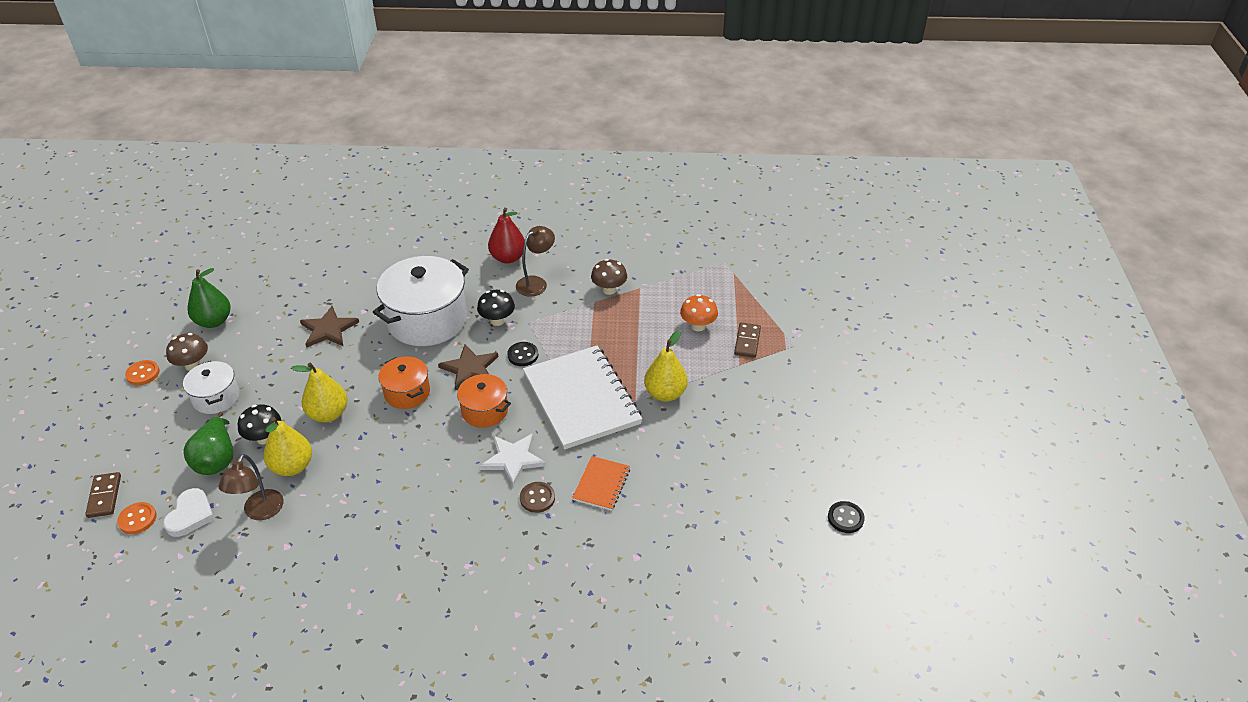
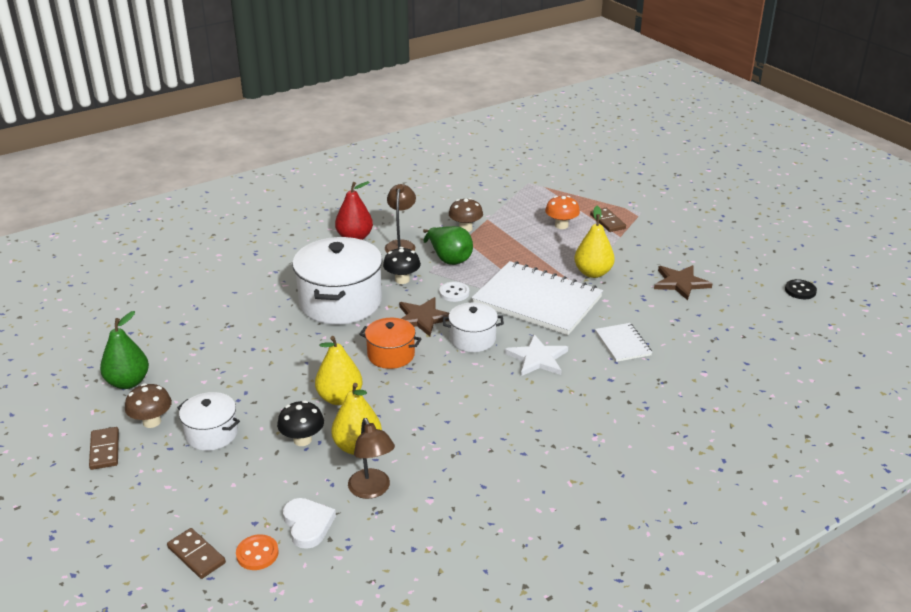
camera: 35 degrees left, 10 degrees down
orange button [125,360,160,385] -> brown domino [89,427,119,470]
green pear [183,412,234,475] -> green pear moved to [423,226,473,265]
brown star [300,306,359,348] -> brown star moved to [654,265,712,300]
orange pot [455,374,511,428] -> white pot [443,303,504,352]
black button [507,342,538,366] -> white button [439,282,469,302]
brown button [520,482,555,513] -> none
orange notebook [572,456,630,511] -> white notebook [595,323,652,362]

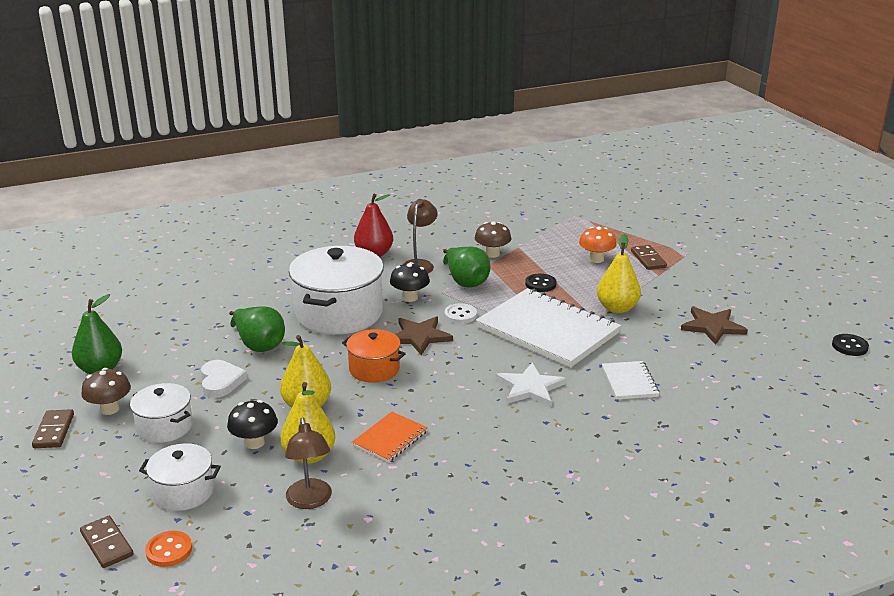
camera: 10 degrees right, 5 degrees down
white heart [283,498,336,549] -> white heart moved to [201,360,247,398]
white pot [443,303,504,352] -> white pot moved to [139,443,221,511]
none -> green pear [229,306,285,352]
none -> orange notebook [352,412,428,462]
none -> black button [525,274,556,292]

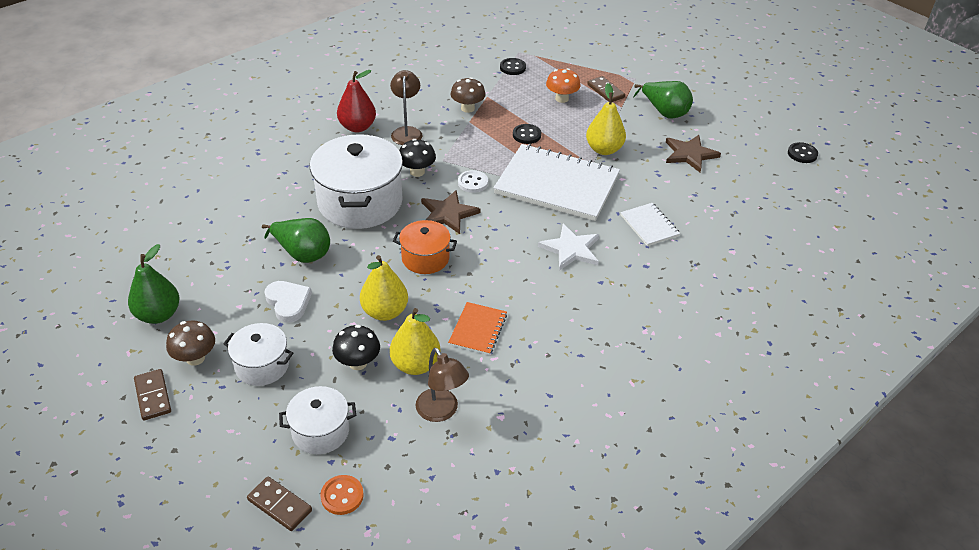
camera: 20 degrees left, 15 degrees up
green pear [443,247,491,288] -> green pear moved to [633,81,693,119]
none -> black button [500,58,526,75]

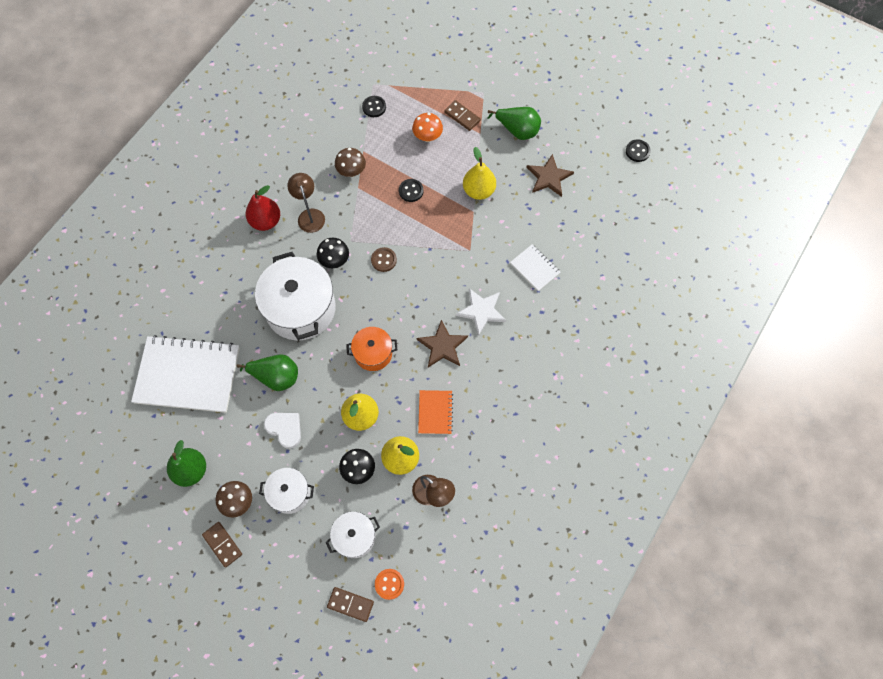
camera: 15 degrees left, 25 degrees up
brown star [421,190,480,234] -> brown star moved to [417,320,468,368]
white button [458,170,488,193] -> brown button [371,247,397,272]
white notebook [493,144,620,221] -> white notebook moved to [131,335,240,413]

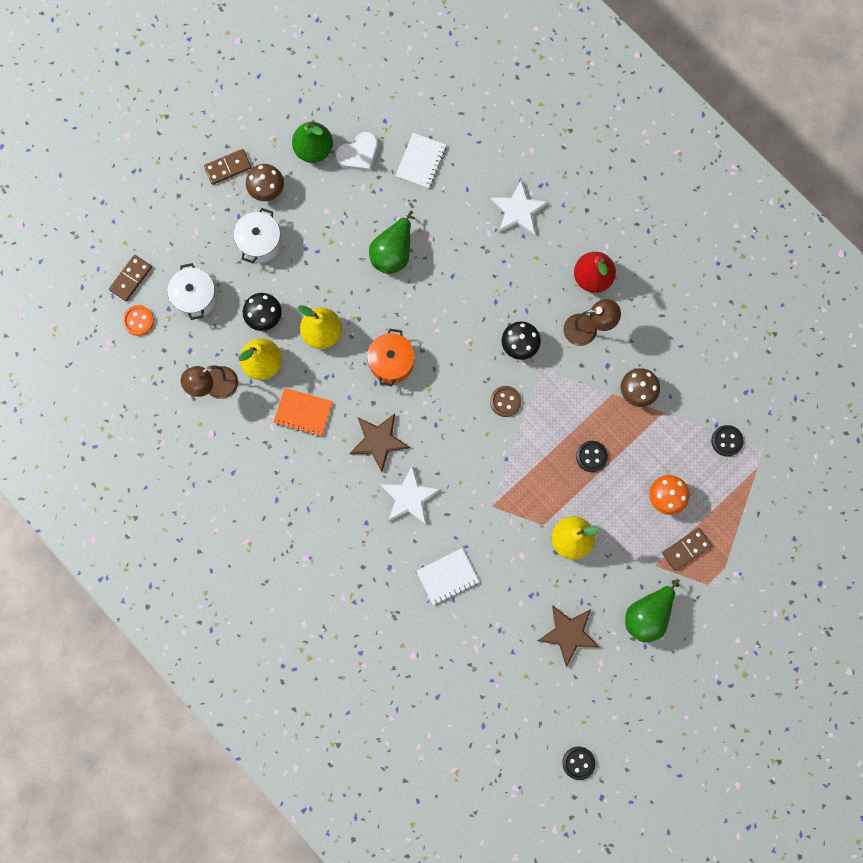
camera: 105 degrees right, 10 degrees up
white notebook [131,335,240,413] -> white notebook [395,133,446,189], size x0.46
white pot [255,252,336,340] -> none
white heart [264,413,301,449] -> white heart moved to [336,132,378,171]
none -> white star [490,180,549,236]

